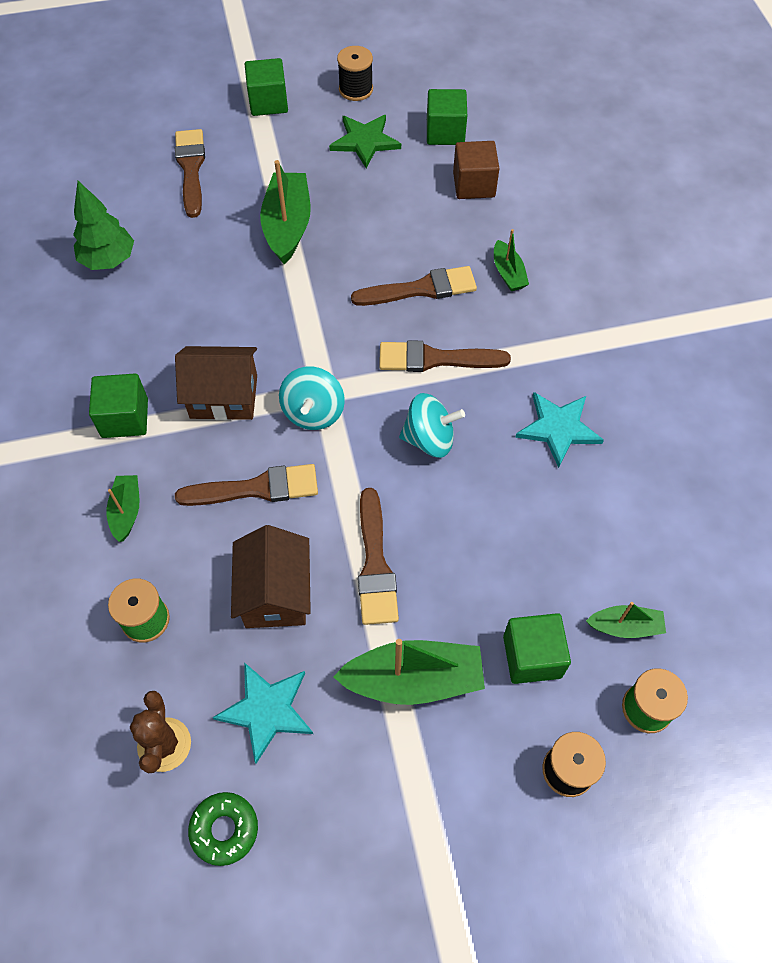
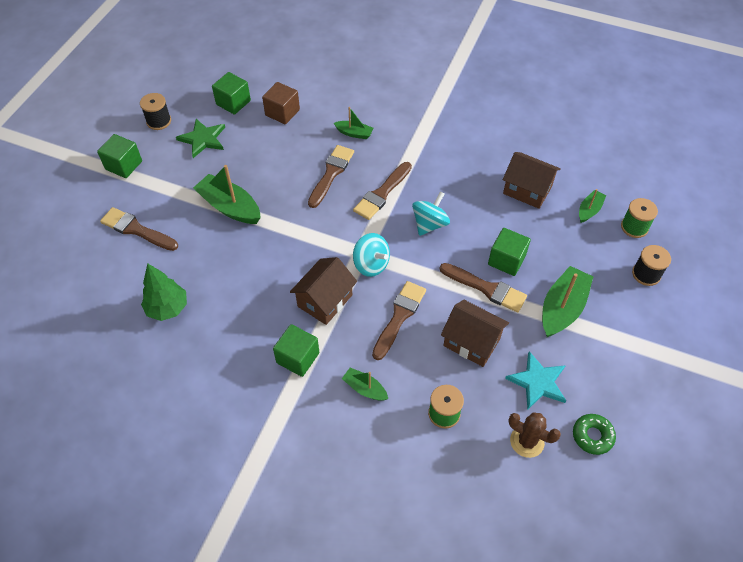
camera: 55 degrees left, 5 degrees down
green cube [503,613,571,684] -> green cube moved to [488,228,531,276]
turquoise star [515,392,604,468] -> none
none -> brown house [503,152,561,209]

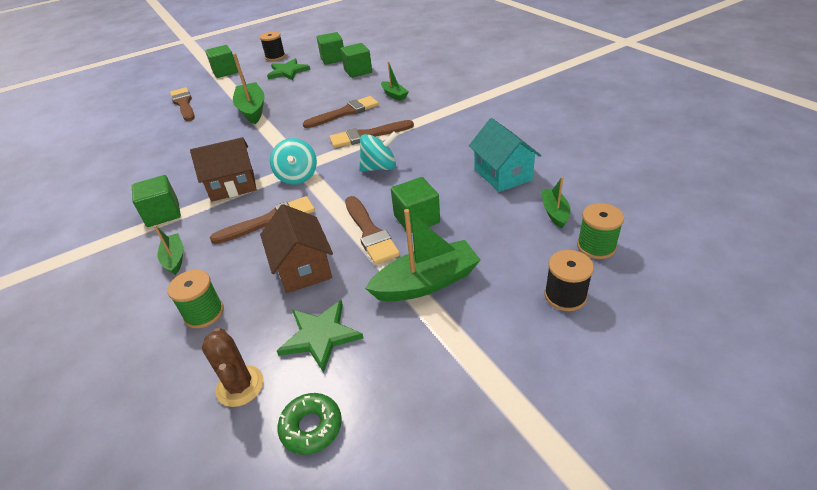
camera: 40 degrees right, 15 degrees down
green tree [141,263,187,321] -> none
brown cube [262,82,300,124] -> green cube [341,43,372,78]
brown house [503,152,561,209] -> turquoise house [469,118,541,192]
turquoise star [505,351,566,410] -> green star [277,300,364,373]
green boat [579,189,606,223] -> green boat turned 75 degrees counterclockwise [542,176,570,229]

